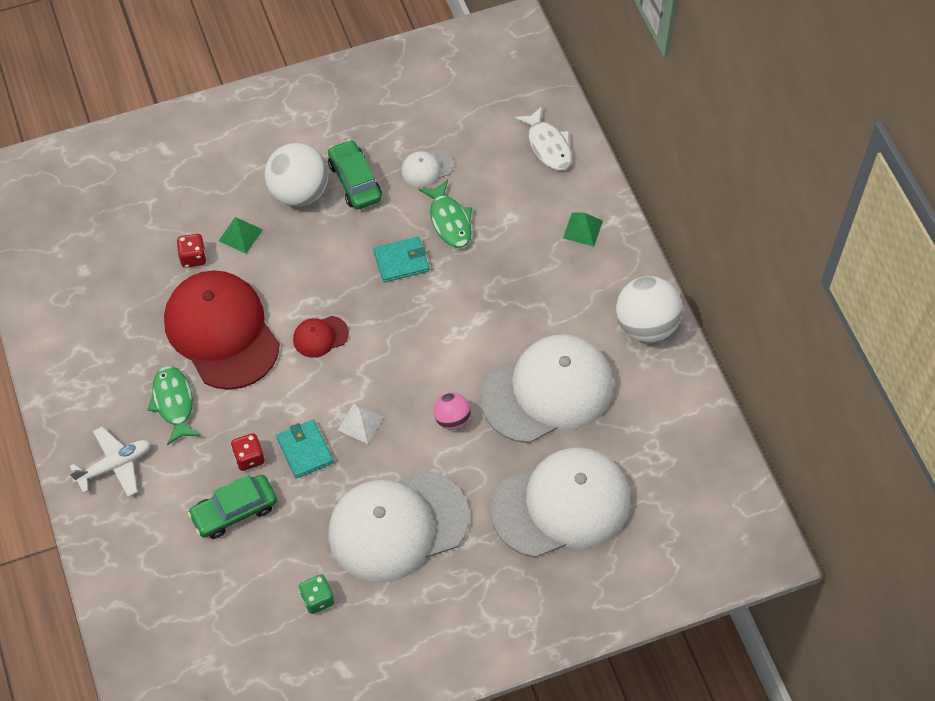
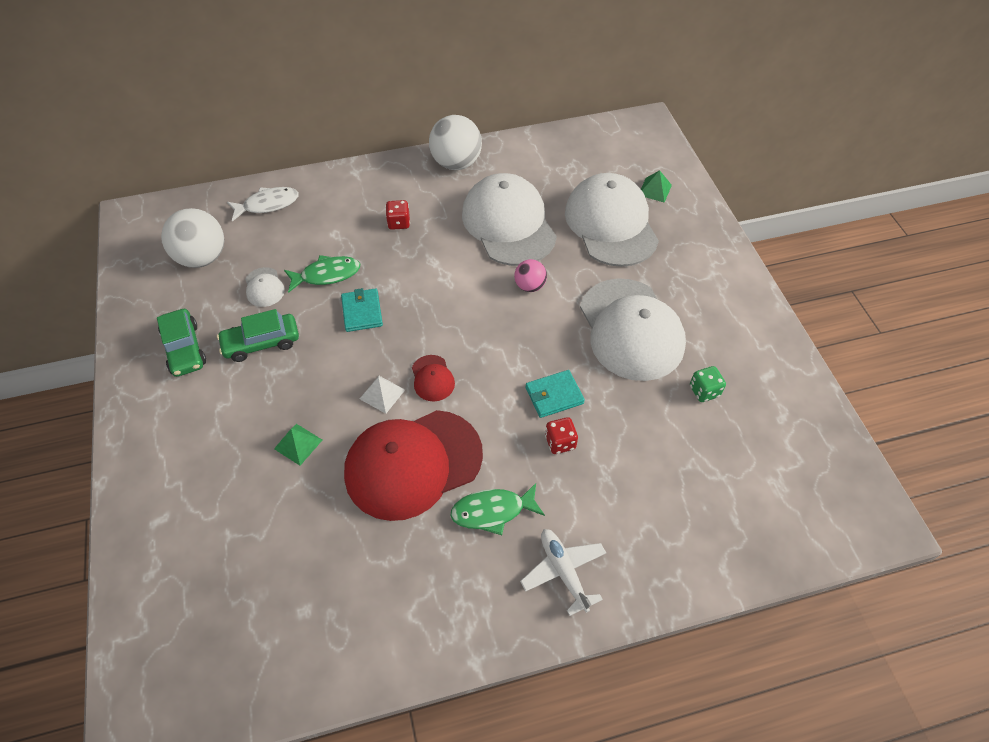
camera: 85 degrees left, 5 degrees down
red dice [177,234,207,268] -> red dice moved to [386,200,410,230]
green car [188,475,277,539] -> green car moved to [157,309,206,377]
white ball [265,143,328,207] -> white ball moved to [161,208,225,268]
white pyramid [338,403,384,444] -> white pyramid moved to [360,376,405,414]
green pyramid [563,212,603,247] -> green pyramid moved to [641,170,672,203]

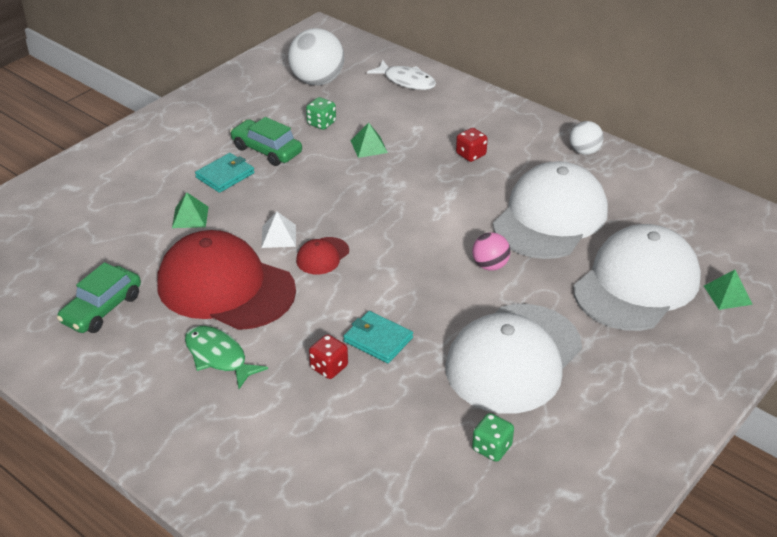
camera: 55 degrees right, 15 degrees down
green car [157,309,206,377] -> green car moved to [57,262,141,333]
white cap [245,267,285,307] -> green dice [306,97,336,130]
green fish [284,255,360,293] -> green pyramid [351,123,388,158]
turquoise wallet [341,288,383,332] -> turquoise wallet moved to [195,153,254,193]
white ball [429,115,482,170] -> white ball [570,121,604,155], size x0.55
white plane [520,529,606,616] -> none

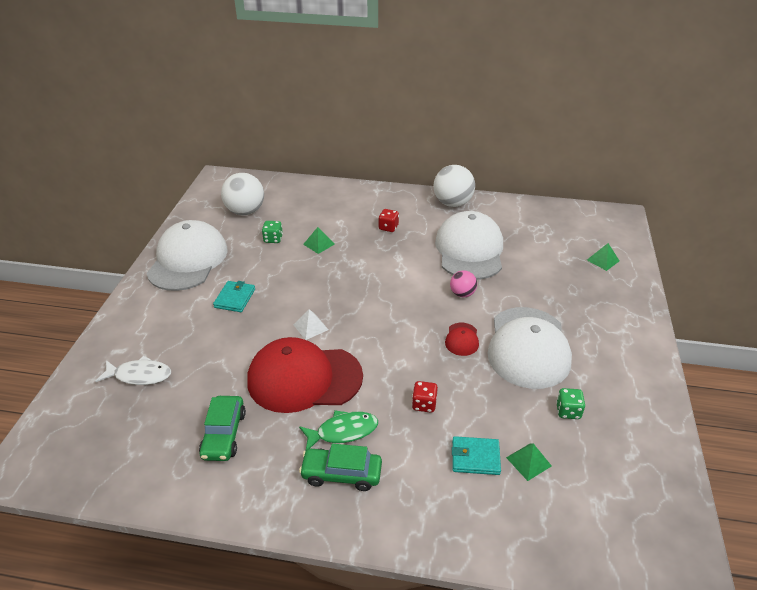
camera: 30 degrees left, 0 degrees up
green pyramid [172,192,208,228] -> green pyramid moved to [506,443,552,481]
green fish [185,326,268,389] -> green fish turned 150 degrees clockwise [299,410,378,450]
green car [230,117,302,166] -> green car moved to [299,444,382,491]
red cap [296,237,349,275] -> red cap moved to [445,323,479,356]
turquoise wallet [343,311,413,363] -> turquoise wallet moved to [452,436,501,475]
white fish [367,60,436,90] -> white fish moved to [95,356,171,385]
white ball [570,121,604,155] -> white ball [433,165,475,207], size x1.82
white cap [573,224,701,331] -> white cap moved to [146,220,228,291]

